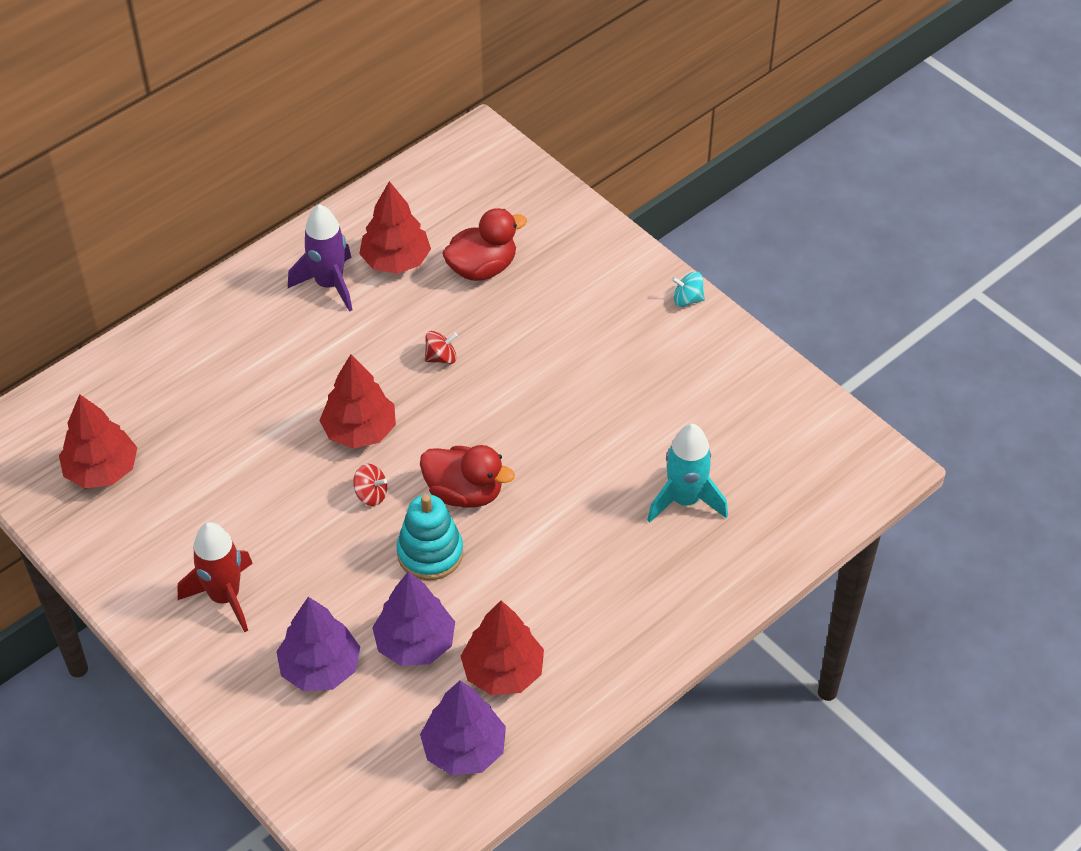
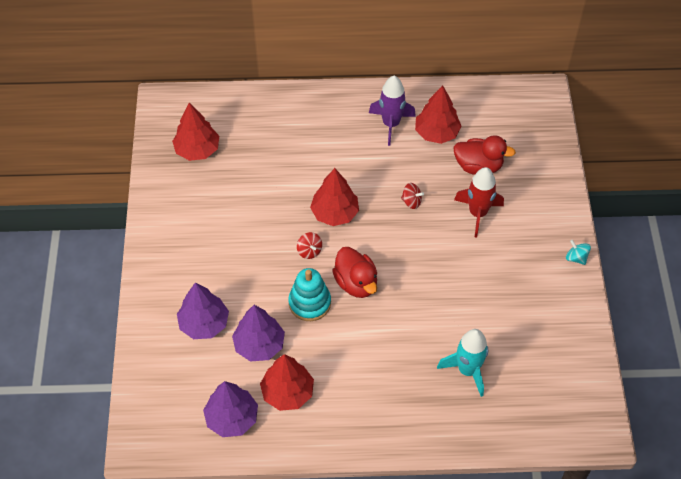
camera: 40 degrees right, 5 degrees up
red rocket [178,522,253,632] -> red rocket moved to [454,167,504,237]

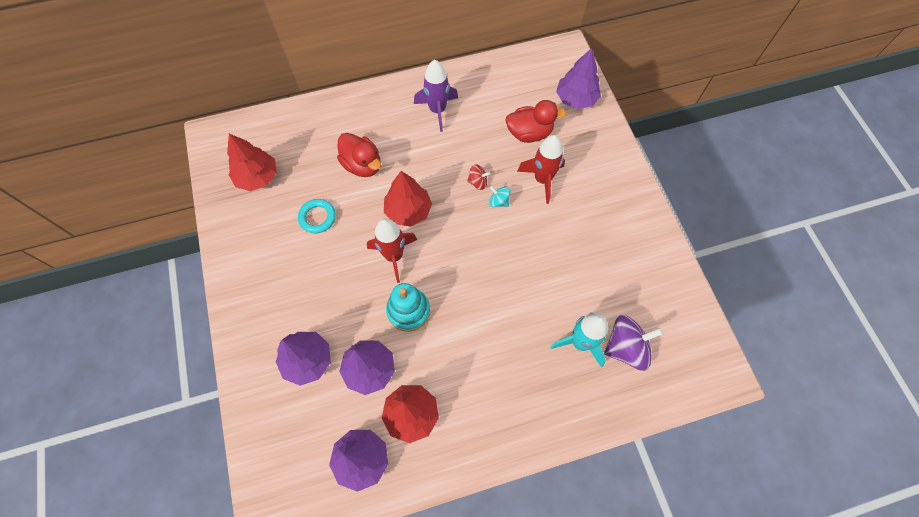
camera: 15 degrees left, 10 degrees up
red spinning top [297,232,322,259] -> red rocket [367,218,417,283]
red duck [332,247,377,298] -> red duck moved to [337,133,381,177]
red tree [415,85,462,144] -> none
turquoise spinning top [566,240,591,265] -> turquoise spinning top moved to [489,186,511,207]
none -> turquoise ring [298,199,336,233]
none -> purple tree [556,48,601,109]
none -> purple spinning top [604,315,663,371]

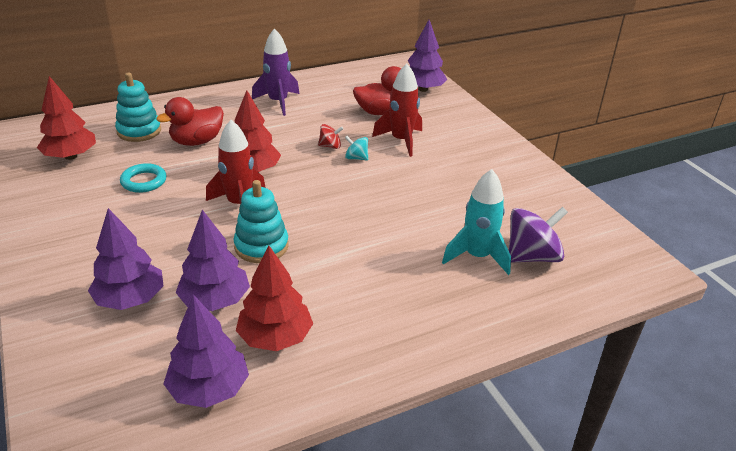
camera: 10 degrees left, 30 degrees down
red duck [337,133,381,177] -> red duck turned 105 degrees clockwise [156,97,224,146]
none -> turquoise stacking toy [115,73,161,142]

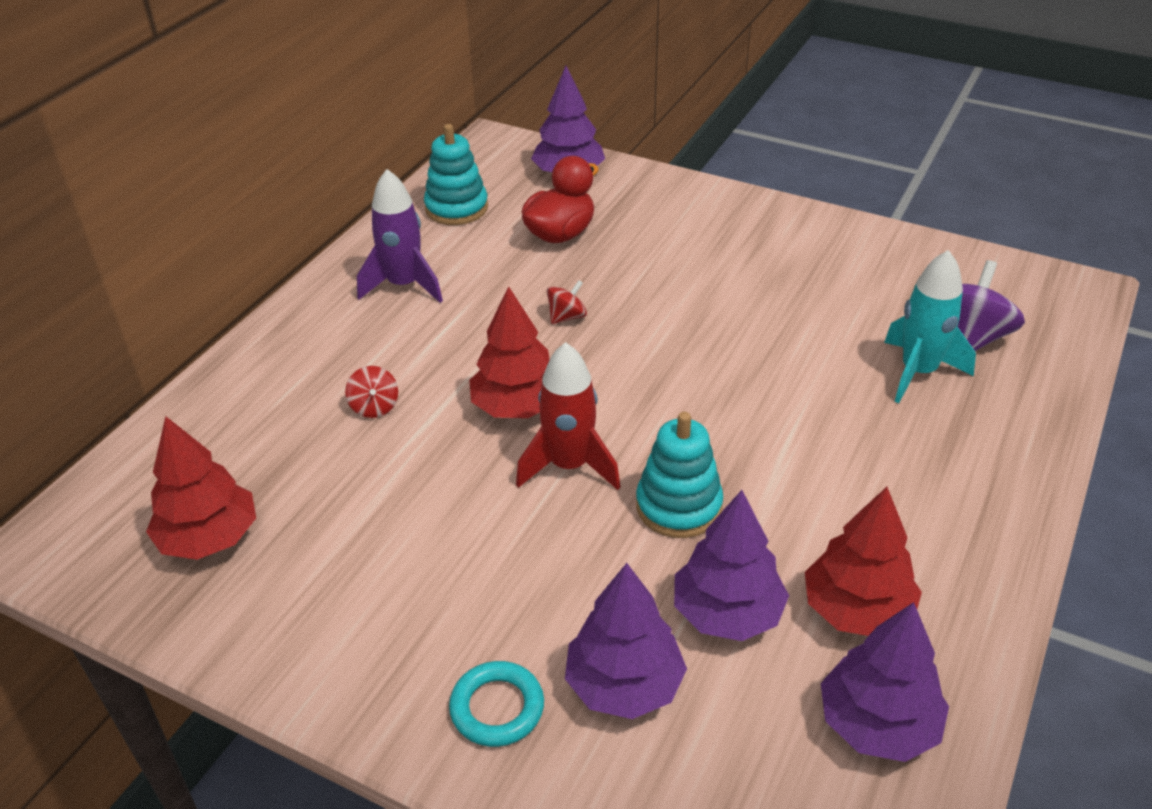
camera: 35 degrees left, 5 degrees up
turquoise stacking toy [115,73,161,142] -> turquoise stacking toy moved to [424,124,488,225]
turquoise ring [120,163,167,193] -> turquoise ring moved to [449,661,544,747]
red duck [156,97,224,146] -> red spinning top [345,366,398,418]
turquoise spinning top [345,136,368,160] -> none
red rocket [372,64,422,157] -> none

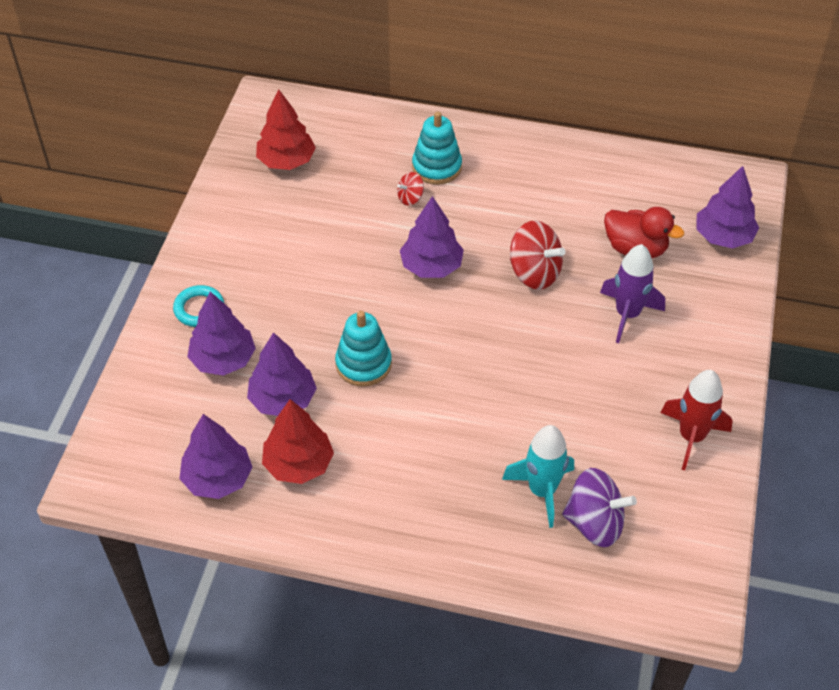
camera: 75 degrees right, 10 degrees up
purple rocket [357,169,443,303] -> purple rocket moved to [600,244,665,343]
turquoise stacking toy [424,124,488,225] -> turquoise stacking toy moved to [412,112,462,185]
red tree [469,286,550,418] -> purple tree [400,196,464,278]
red rocket [516,342,620,490] -> red rocket moved to [660,370,733,470]
red spinning top [547,280,587,324] -> red spinning top [510,220,565,290], size x1.94

